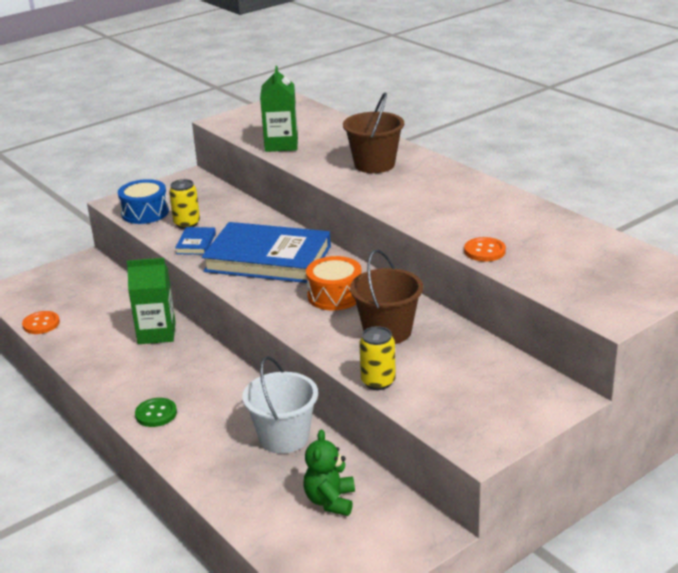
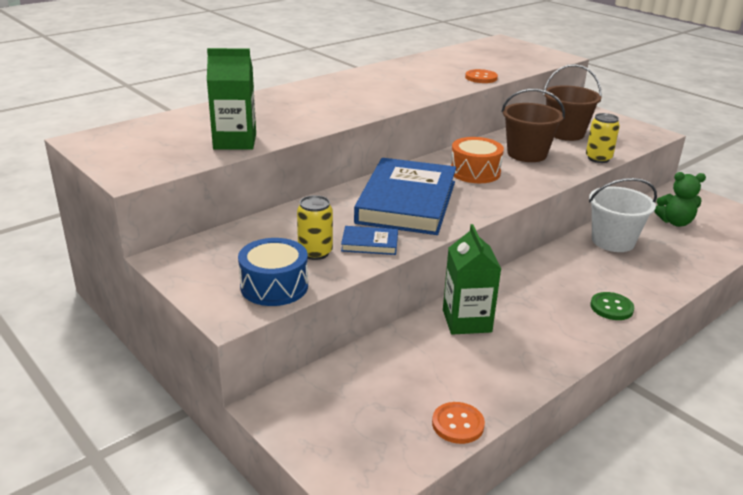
camera: 95 degrees left, 0 degrees up
brown bucket [343,92,404,173] -> brown bucket moved to [543,64,602,141]

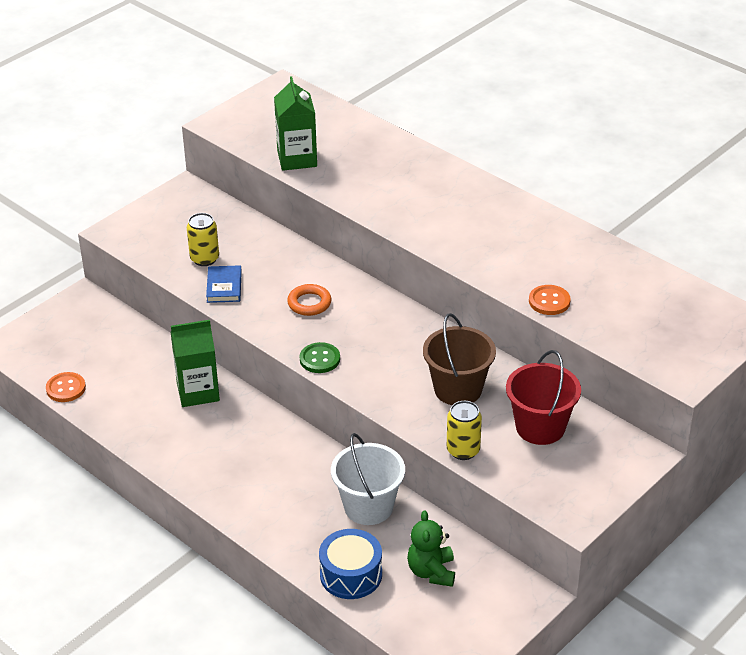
camera: 85 degrees right, 10 degrees up
blue drum [238,238,308,306] -> blue drum moved to [319,529,382,599]
blue book [354,158,456,235] -> orange ring [287,284,331,316]
orange drum [451,137,504,183] -> none
brown bucket [543,64,602,141] -> red bucket [506,350,581,445]
green button [590,292,634,320] -> green button moved to [300,342,340,373]

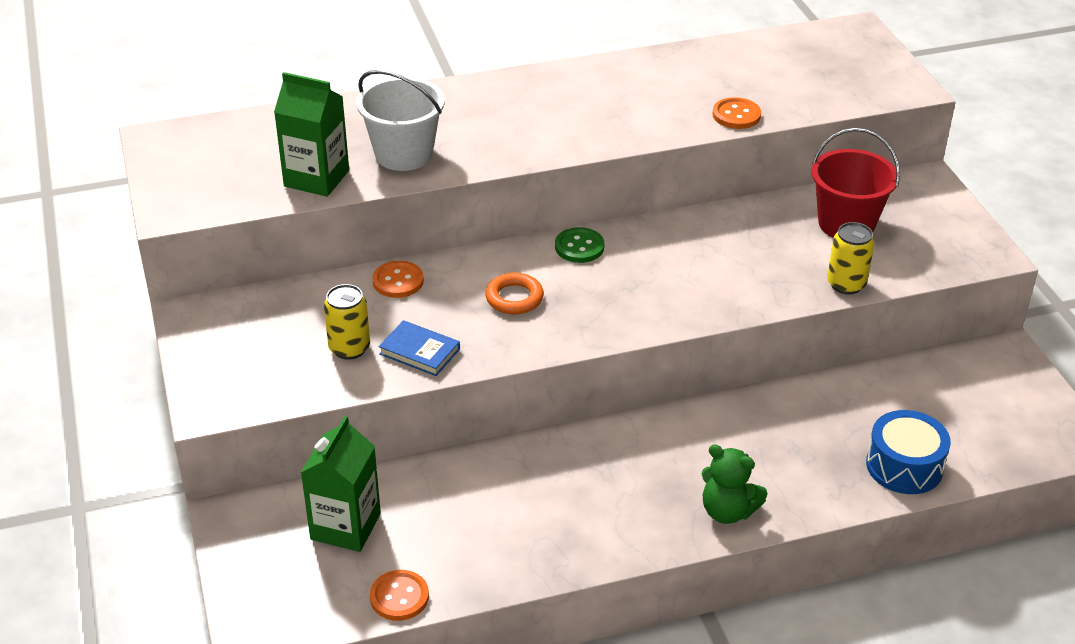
camera: 60 degrees left, 0 degrees up
green carton [171,320,220,407] -> green carton moved to [301,416,381,552]
green button [300,342,340,373] -> green button moved to [555,227,605,263]
white bucket [331,433,405,525] -> white bucket moved to [356,70,445,171]
green teddy bear [407,510,455,587] -> green teddy bear moved to [701,444,767,524]
brown bucket [423,313,496,405] -> none
none -> orange button [372,261,424,298]

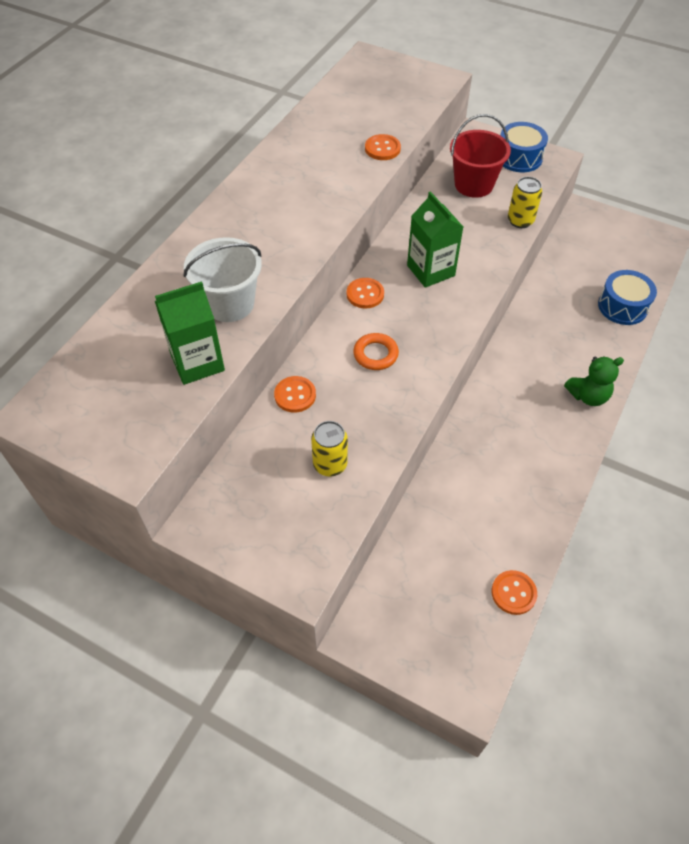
camera: 45 degrees left, 15 degrees up
green carton [301,416,381,552] -> green carton moved to [407,191,463,288]
blue book [379,320,460,376] -> none
green button [555,227,605,263] -> orange button [347,278,384,309]
none -> blue drum [500,122,548,172]

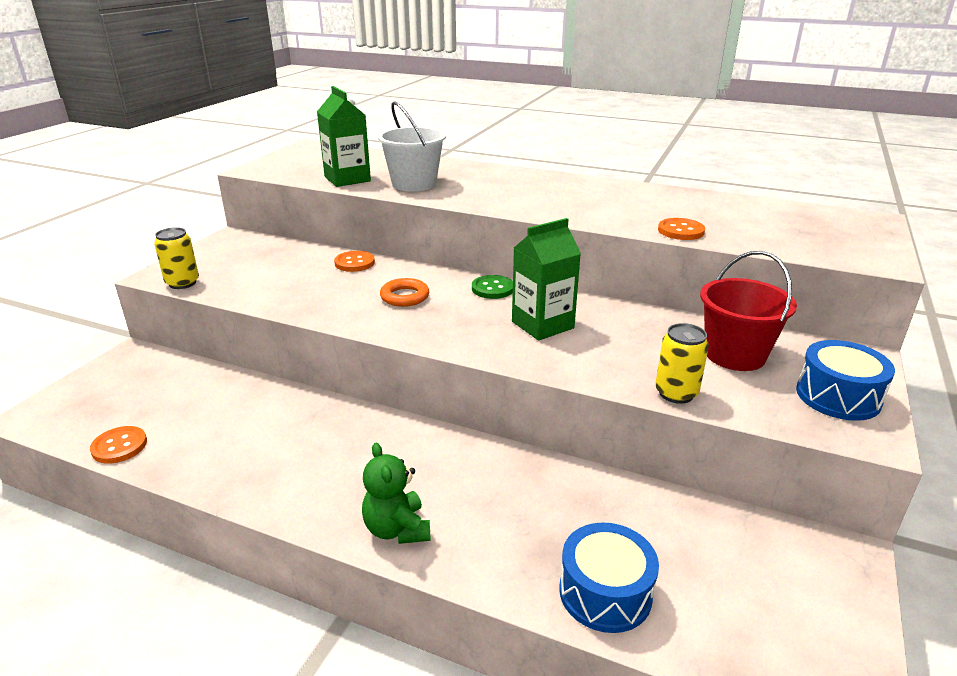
camera: 85 degrees right, 25 degrees down
yellow can [311,421,348,476] -> yellow can moved to [154,227,199,289]
orange button [347,278,384,309] -> green button [472,275,513,299]

